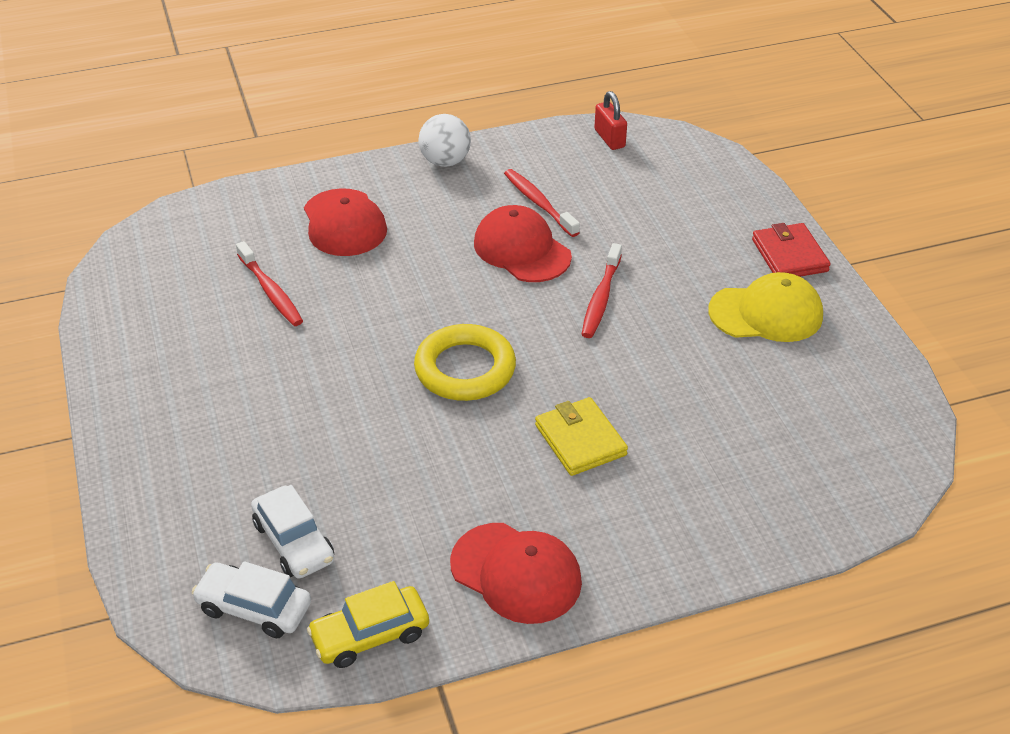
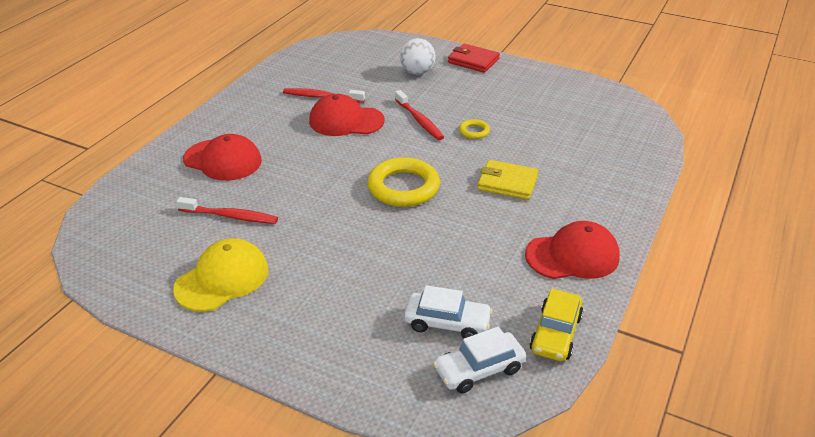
camera: 45 degrees left, 5 degrees down
white ball [419,114,471,167] -> white ball moved to [400,38,436,75]
red padlock [595,91,627,150] -> none
yellow cap [708,272,823,342] -> yellow cap moved to [173,238,268,312]
none -> yellow ring [459,119,490,139]

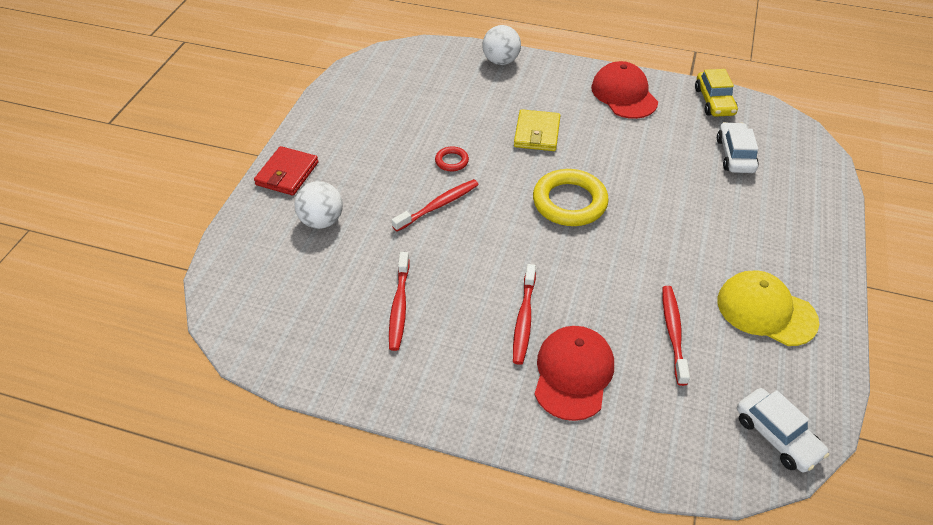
camera: 100 degrees left, 10 degrees up
red cap [309,94,385,136] -> none
white car [433,327,526,394] -> white car moved to [737,388,829,472]
yellow ring [459,119,490,139] -> red ring [435,146,469,171]
yellow car [530,289,583,361] -> yellow car turned 75 degrees clockwise [695,69,738,117]
none -> white ball [482,25,521,65]
none -> red toothbrush [513,264,536,365]

